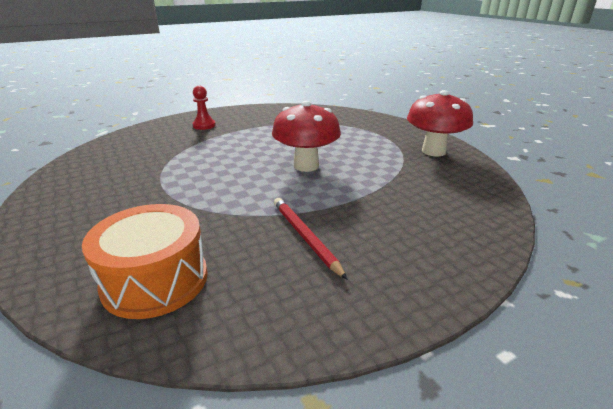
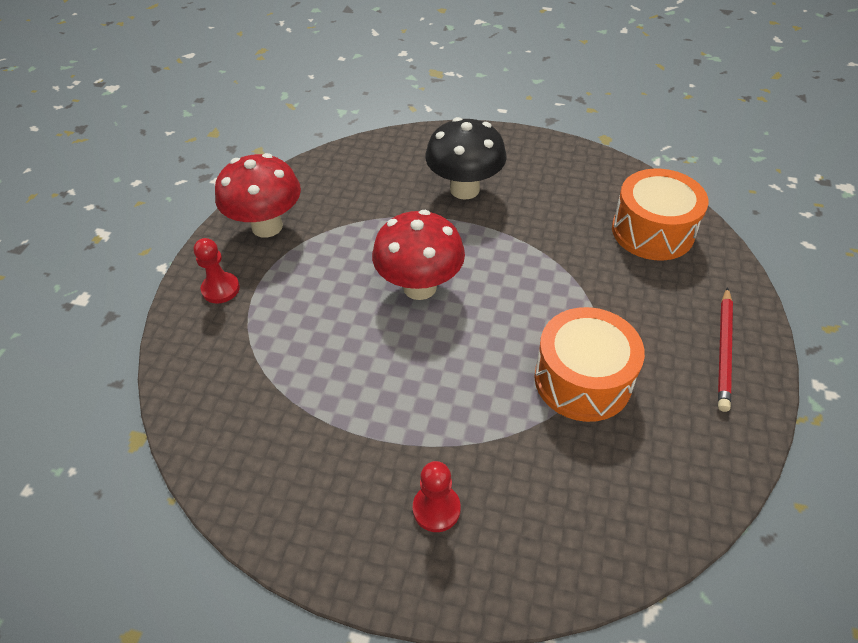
camera: 135 degrees left, 20 degrees up
red pencil [274,198,347,279] -> red pencil moved to [718,287,733,412]
none -> red pawn [194,238,240,304]
none -> black mushroom [425,117,507,200]
none -> orange drum [534,307,645,422]

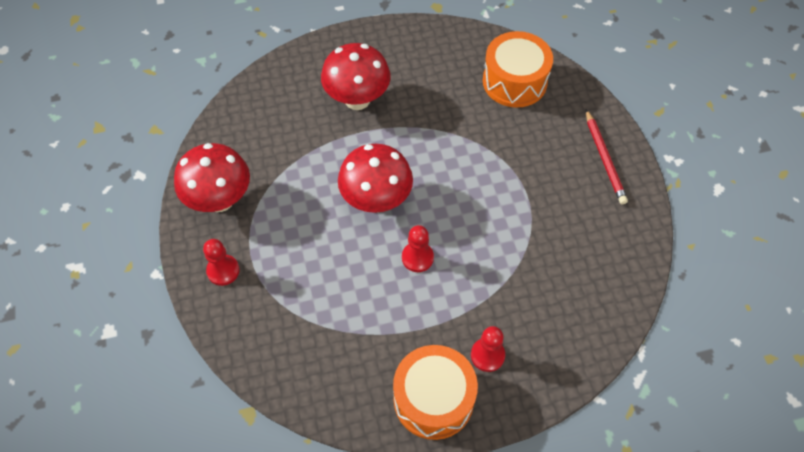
camera: 30 degrees left, 10 degrees up
black mushroom [425,117,507,200] -> red mushroom [321,43,391,110]
orange drum [534,307,645,422] -> orange drum moved to [393,345,478,440]
none -> red pawn [402,225,434,272]

